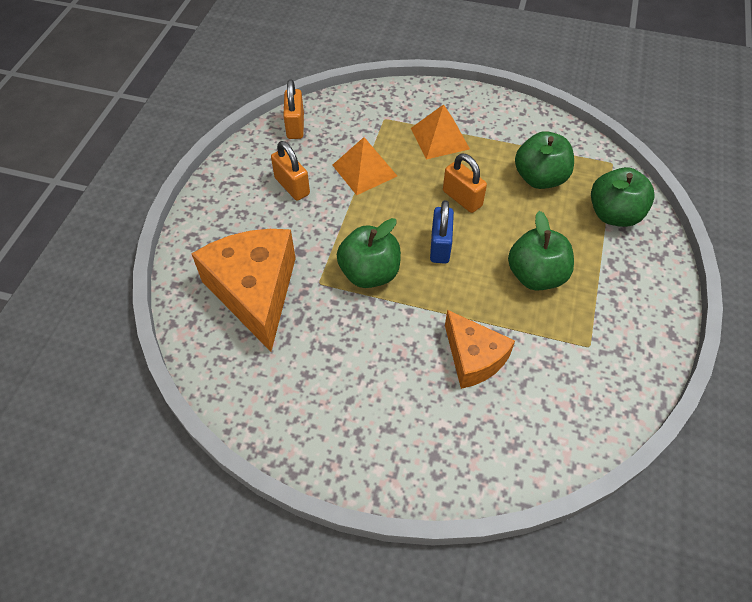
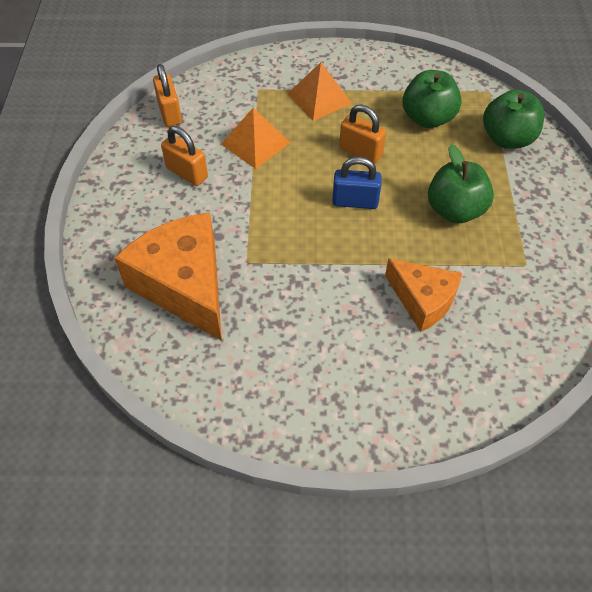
camera: 15 degrees left, 0 degrees up
green apple [337,218,401,288] -> none
blue padlock [430,200,454,264] -> blue padlock turned 75 degrees counterclockwise [332,157,382,209]

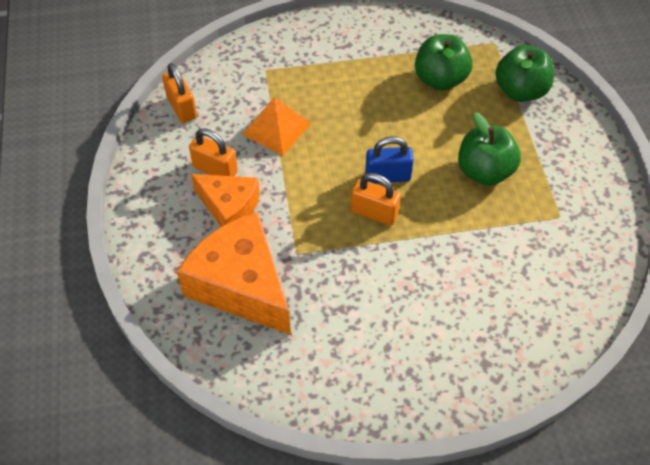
camera: 10 degrees left, 0 degrees up
orange pyramid [288,62,352,121] -> none
orange padlock [339,104,386,163] -> orange padlock moved to [351,173,401,225]
orange cheese [385,258,462,332] -> orange cheese moved to [191,174,260,227]

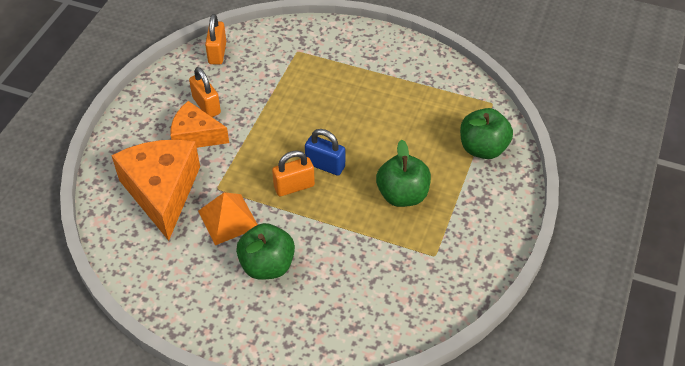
camera: 30 degrees right, 5 degrees down
orange cheese [191,174,260,227] -> orange cheese turned 135 degrees clockwise [170,101,229,148]
orange pyramid [242,97,311,156] -> orange pyramid moved to [198,192,258,245]
orange padlock [351,173,401,225] -> orange padlock turned 75 degrees counterclockwise [272,150,315,196]
green apple [415,34,473,91] -> green apple moved to [236,223,295,280]

